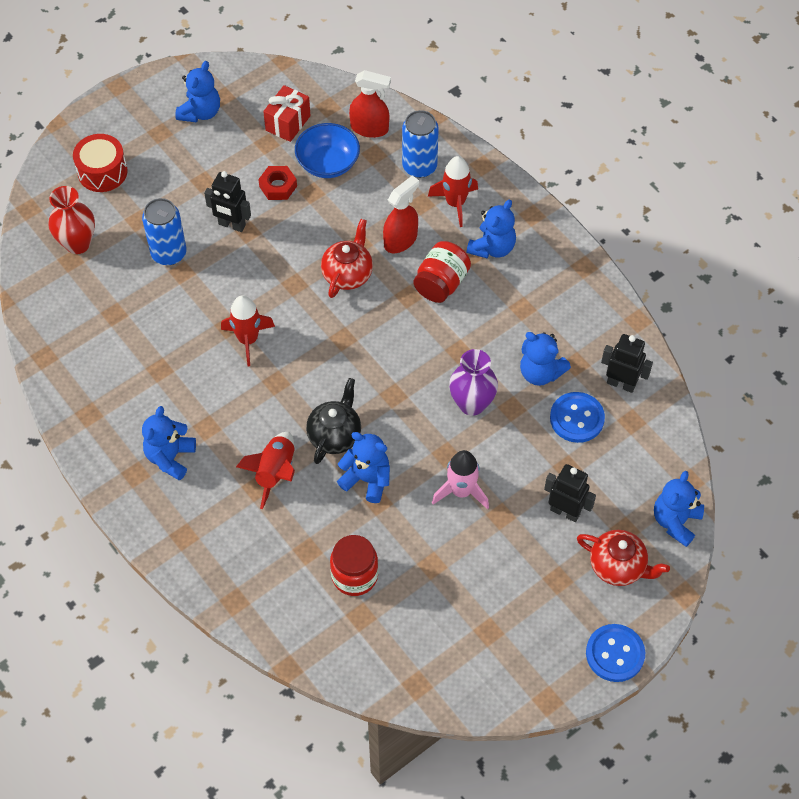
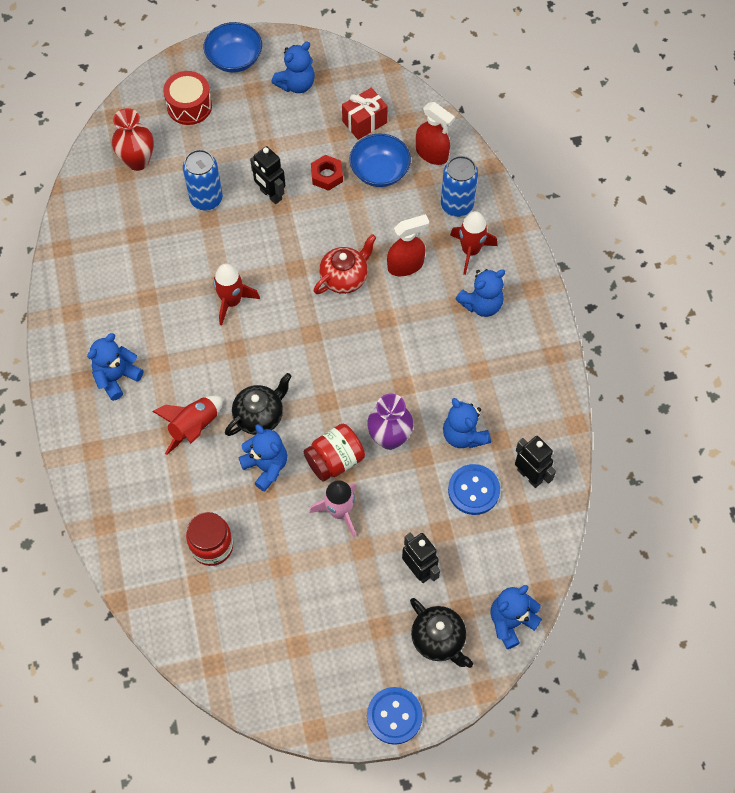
camera: 25 degrees right, 5 degrees up
red jar [413,241,471,303] -> red jar moved to [304,424,365,482]
red teapot [577,530,670,586] -> black teapot [410,598,473,668]
none -> blue bowl [204,22,262,73]

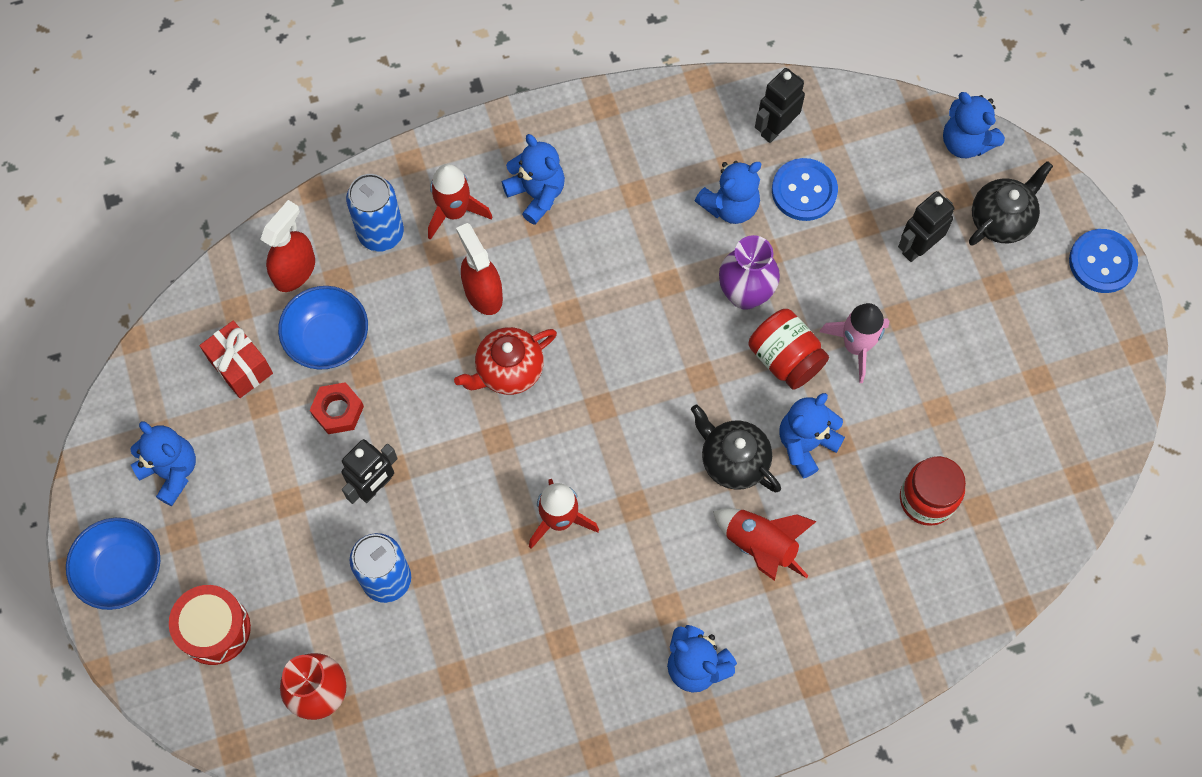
camera: 95 degrees left, 5 degrees up
red teapot [314,234,376,294] -> red teapot turned 75 degrees counterclockwise [454,327,557,395]

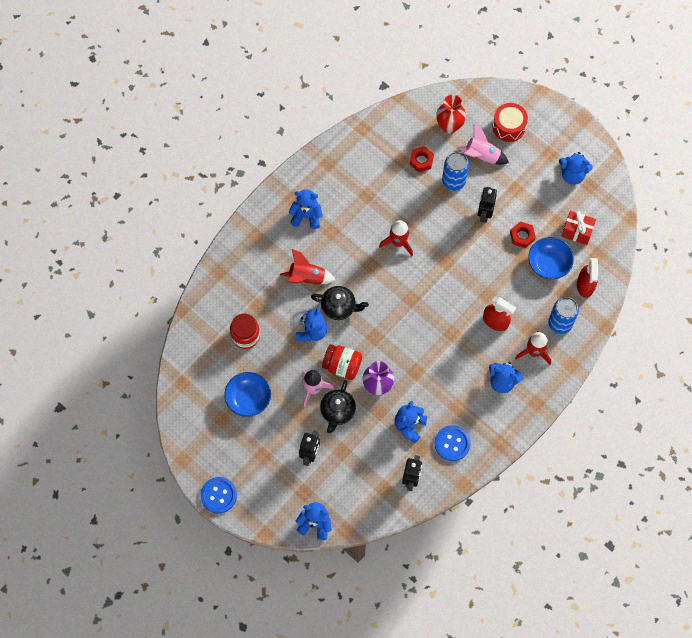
camera: 150 degrees right, 0 degrees up
blue bowl [66,518,160,610] -> blue bowl moved to [224,372,271,417]
red teapot [454,327,557,395] -> none
blue button [772,158,838,221] -> blue button moved to [435,425,471,461]
black teapot [969,161,1053,246] -> black teapot moved to [320,380,356,433]
none -> red nut [409,146,434,172]
none -> pink rocket [457,124,509,165]

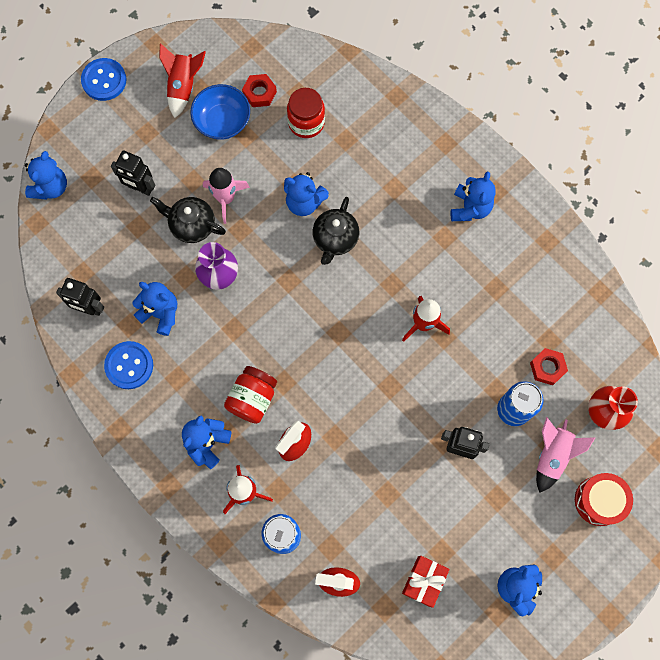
camera: 95 degrees right, 5 degrees up
red rocket [280,249,335,285] -> red rocket moved to [159,43,206,118]
red jar [322,344,362,380] -> red jar moved to [224,366,277,424]
red nut [510,221,536,248] -> red nut moved to [242,74,277,107]
blue bowl [528,237,574,279] -> none

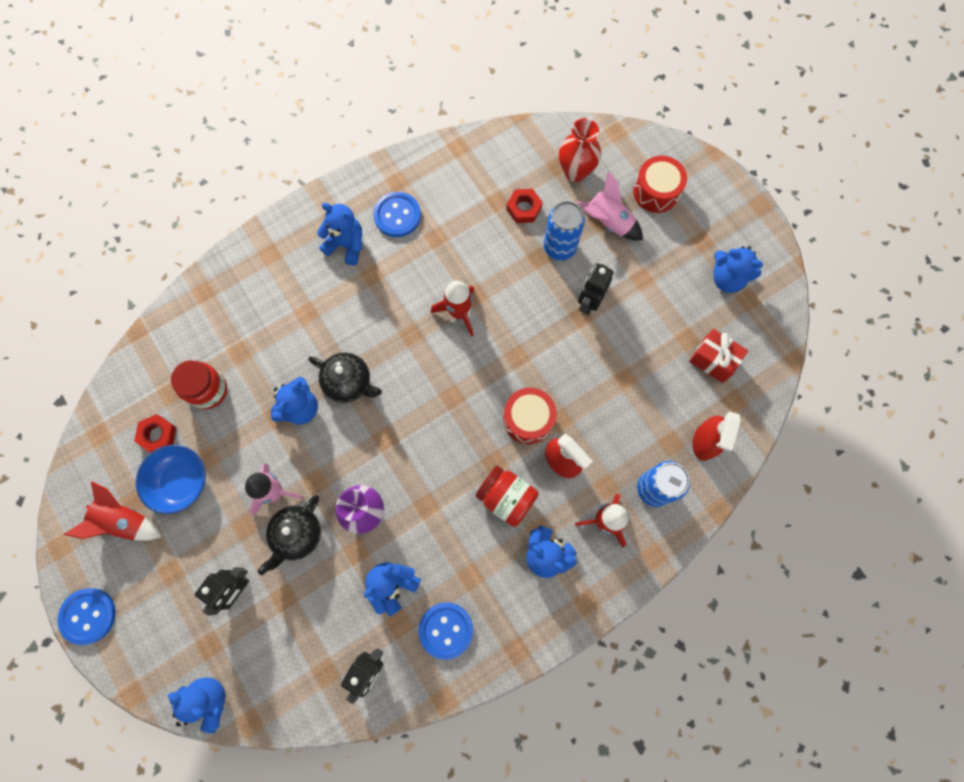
camera: 80 degrees left, 0 degrees up
none -> blue button [373,192,421,237]
none -> red drum [503,388,557,444]

